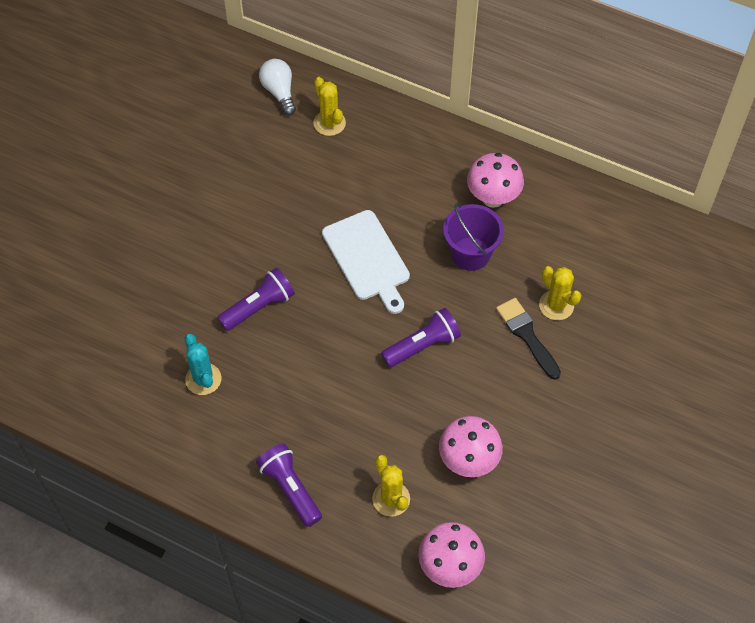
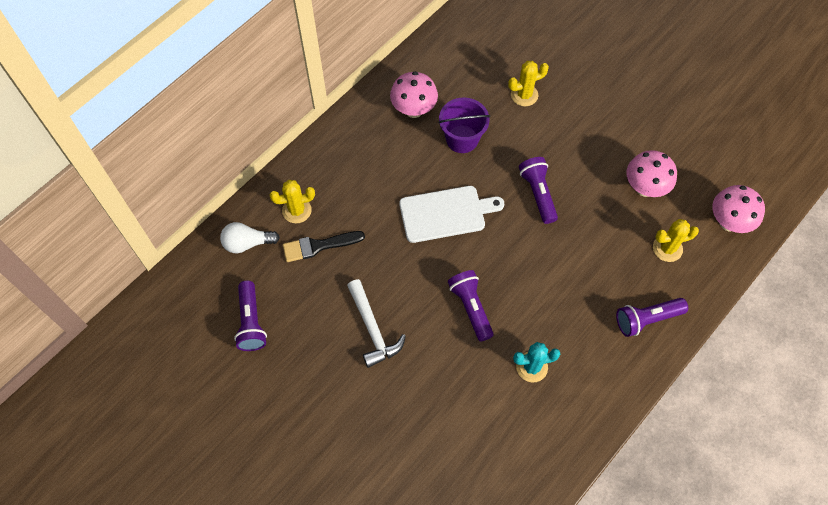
camera: 75 degrees left, 5 degrees up
black brush [496,298,561,380] -> black brush moved to [283,231,365,262]
none -> purple flashlight [234,281,267,351]
none -> white hammer [347,279,406,368]

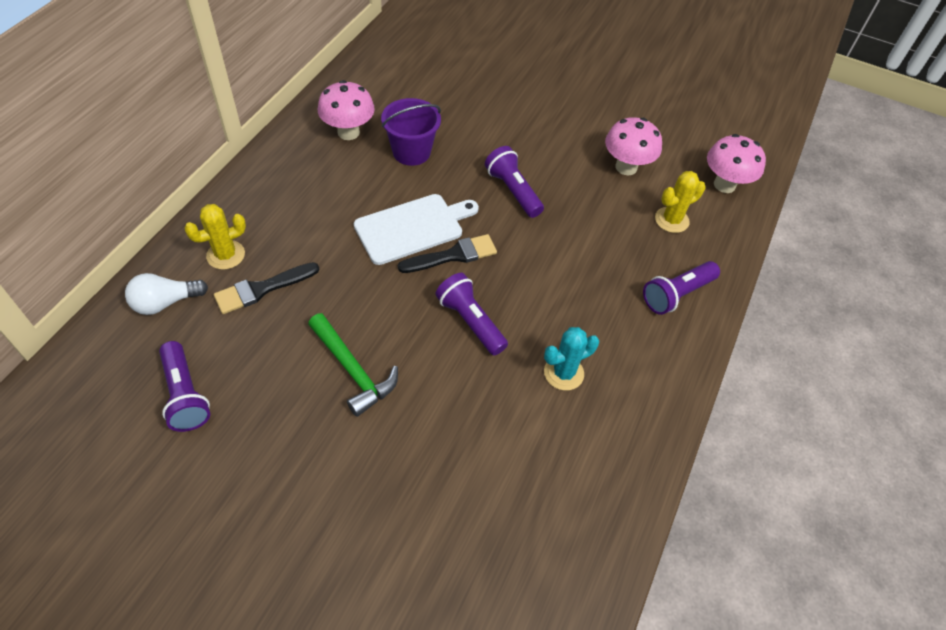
camera: 20 degrees left, 10 degrees down
white hammer [347,279,406,368] -> green hammer [308,313,398,417]
yellow cactus [508,61,549,106] -> none
none -> black brush [398,234,497,273]

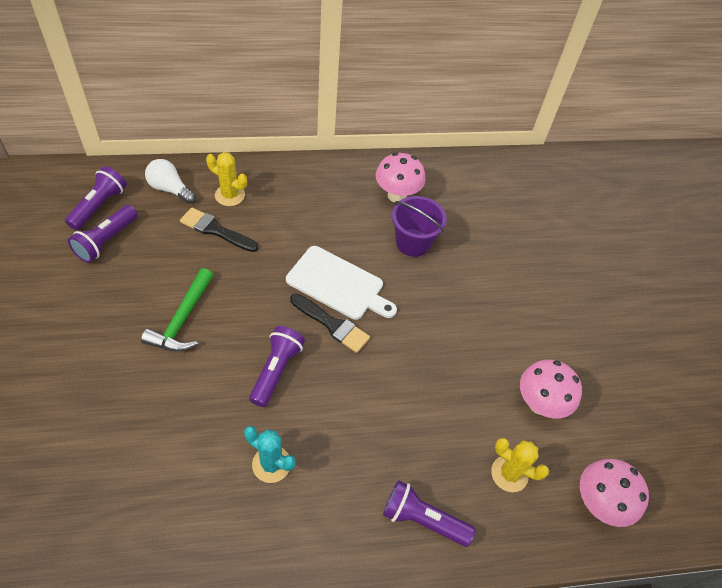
camera: 55 degrees right, 0 degrees up
purple flashlight [485,146,544,218] -> purple flashlight moved to [65,166,127,230]

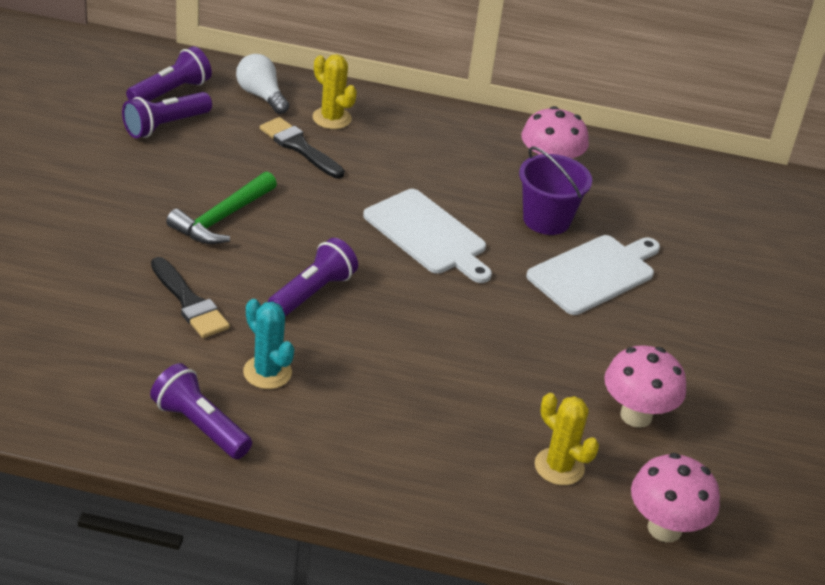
camera: 20 degrees right, 15 degrees down
black brush [290,294,370,353] -> black brush moved to [151,257,230,338]
purple flashlight [383,480,475,547] -> purple flashlight moved to [150,363,252,459]
none -> white cutting board [526,235,660,315]

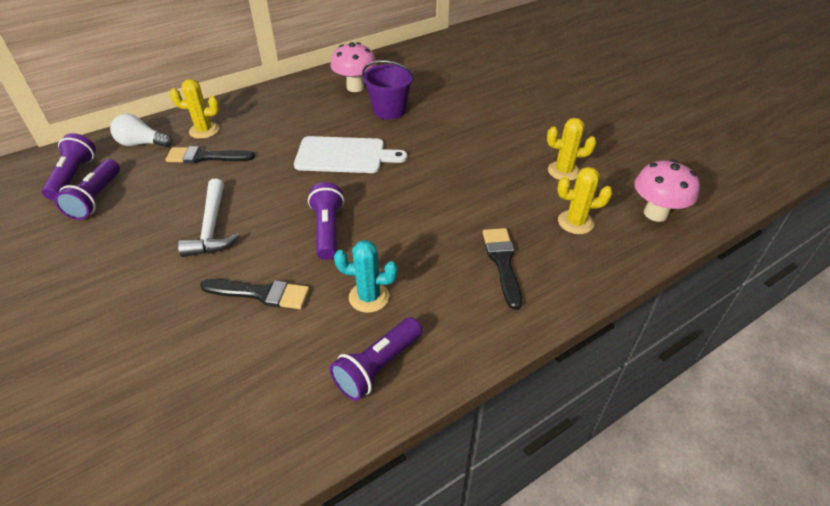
camera: 40 degrees left, 5 degrees up
purple flashlight [150,363,252,459] -> purple flashlight turned 45 degrees counterclockwise [330,317,422,401]
green hammer [166,171,277,244] -> white hammer [178,179,239,257]
white cutting board [526,235,660,315] -> none
pink mushroom [604,345,686,428] -> yellow cactus [547,118,596,181]
none -> black brush [483,228,522,310]

